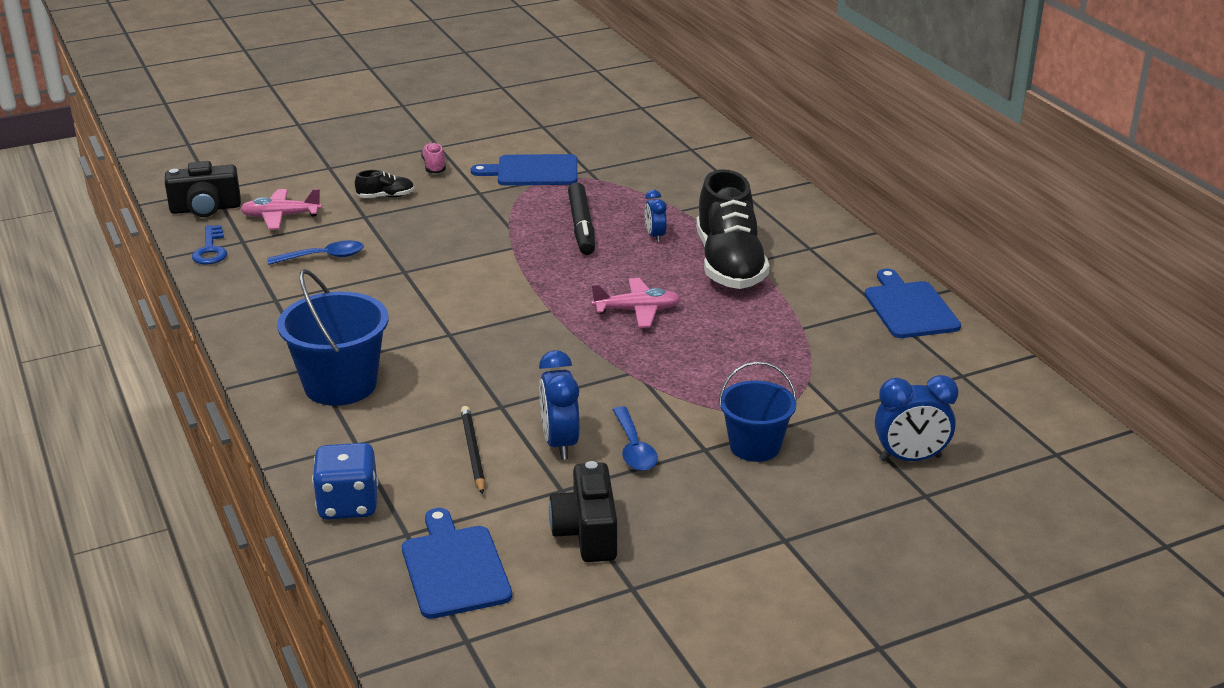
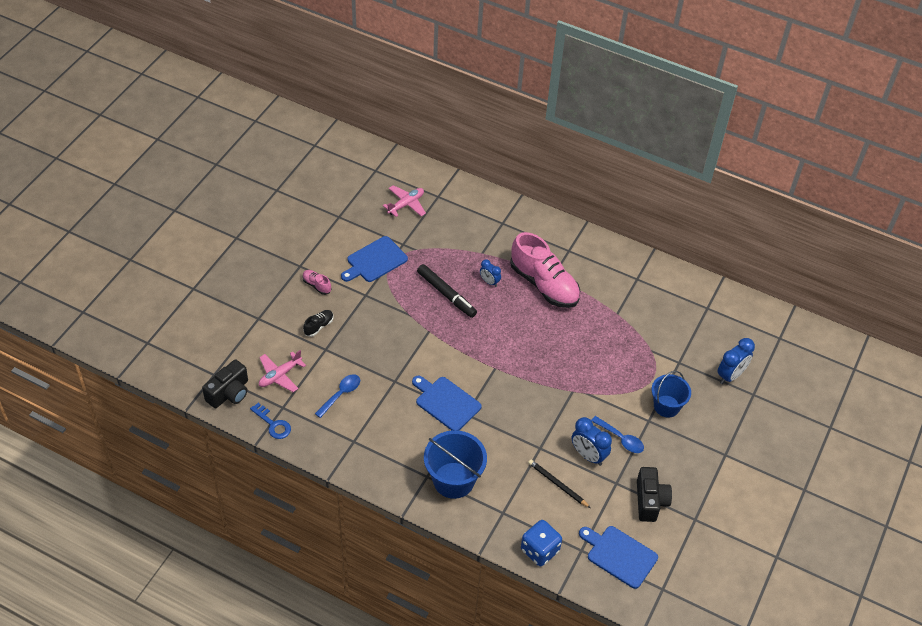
camera: 40 degrees left, 20 degrees up
black camera [549,461,617,562] -> black camera turned 135 degrees counterclockwise [637,467,672,522]
pink plane [592,278,681,328] -> pink plane moved to [383,185,426,217]
black shoe [696,169,770,289] -> pink shoe [510,232,580,308]
blue cutting board [864,269,961,338] -> blue cutting board moved to [412,376,482,431]

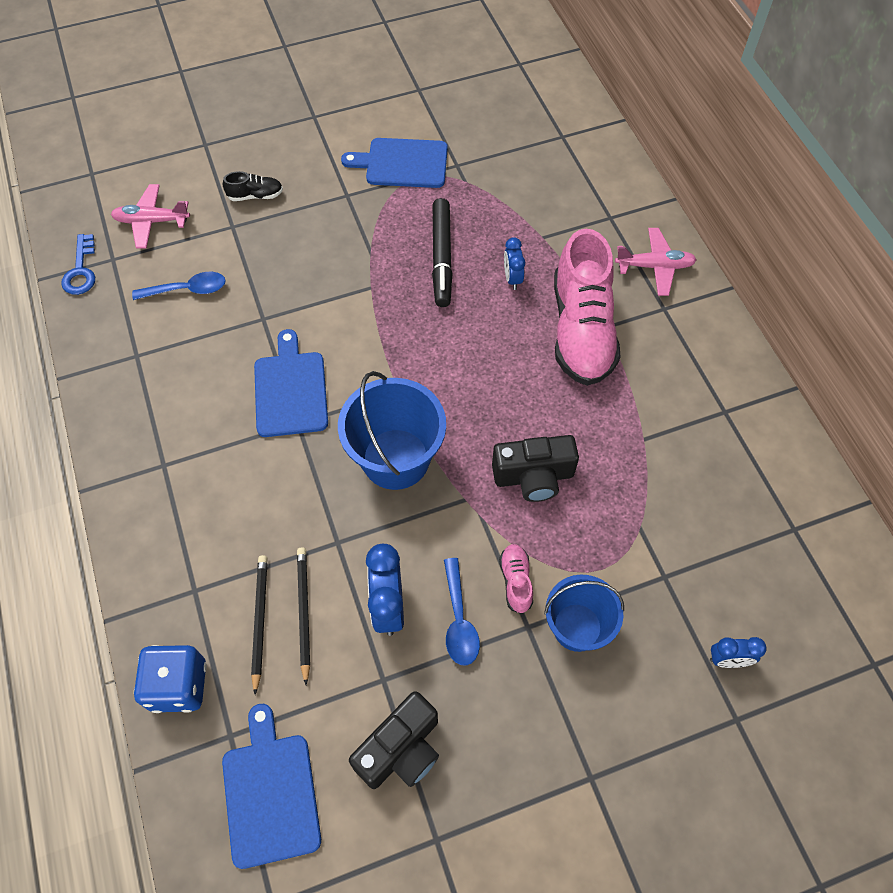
camera: 45 degrees right, 10 degrees up
black camera [202,359,248,408] -> black camera moved to [492,435,579,502]
pink shoe [302,270,331,295] -> pink shoe moved to [499,544,533,614]
pink plane [383,185,426,217] -> pink plane moved to [615,228,697,296]
blue bucket [424,430,487,499] -> blue bucket moved to [338,371,446,490]
blue clock [717,338,755,384] -> blue clock [710,637,767,668], size x0.60
none -> black pencil [251,555,268,695]

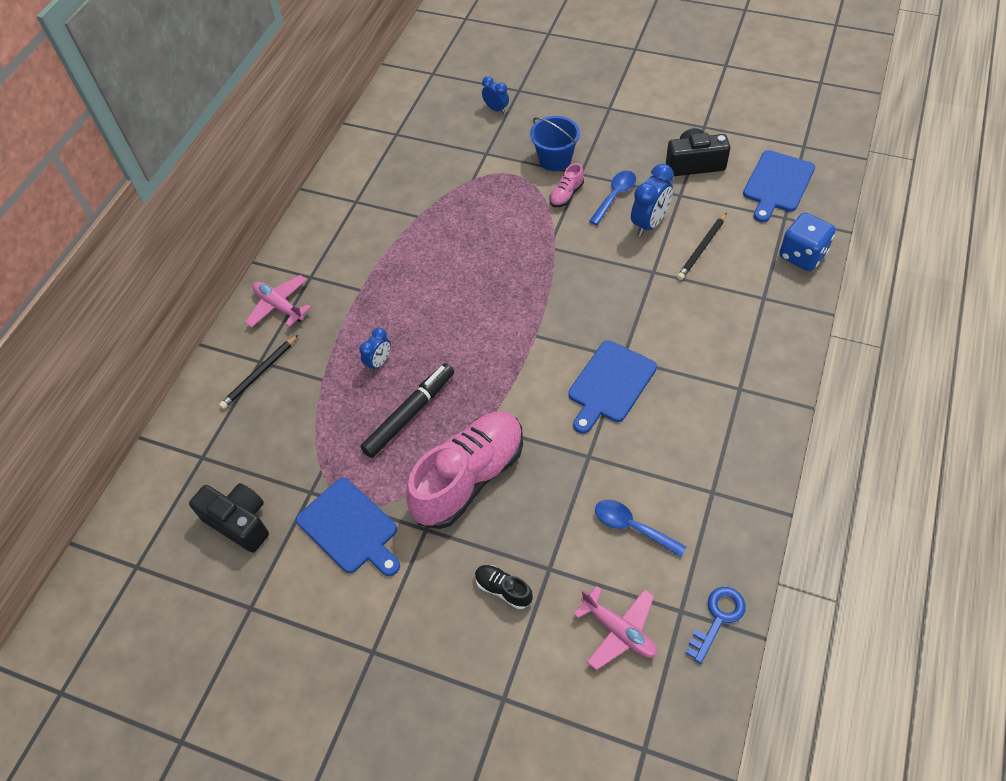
camera: 135 degrees left, 5 degrees down
black pencil [251,555,268,695] -> black pencil moved to [219,335,298,409]
blue bucket [338,371,446,490] -> none
black camera [492,435,579,502] -> black camera moved to [189,483,269,553]
pink shoe [554,229,620,386] -> pink shoe moved to [406,411,523,529]

